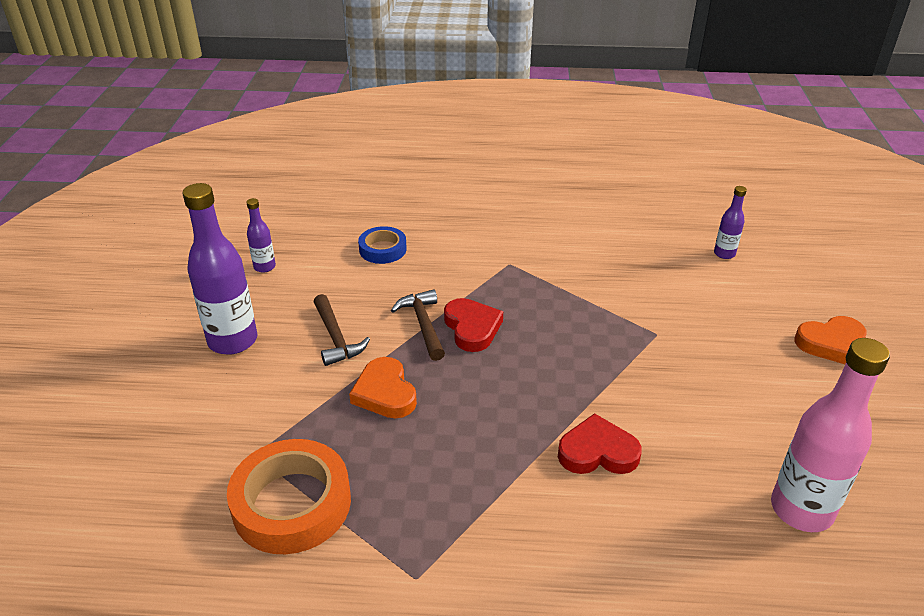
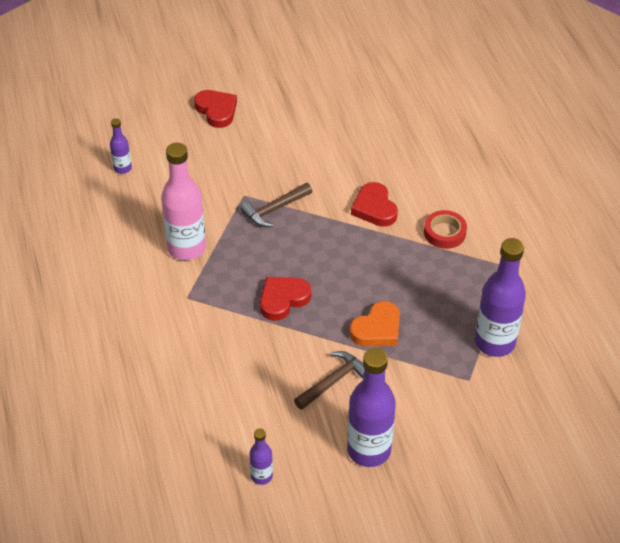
camera: 110 degrees left, 10 degrees up
orange tape [227,439,351,554] -> purple bottle [475,238,526,357]
blue tape [358,226,407,264] -> none
brown hammer [391,289,445,361] -> brown hammer moved to [240,183,312,227]
pink bottle [771,338,890,532] -> pink bottle moved to [161,143,206,260]
orange heart [795,316,867,364] -> red heart [194,90,237,128]
none -> red tape [424,210,467,249]

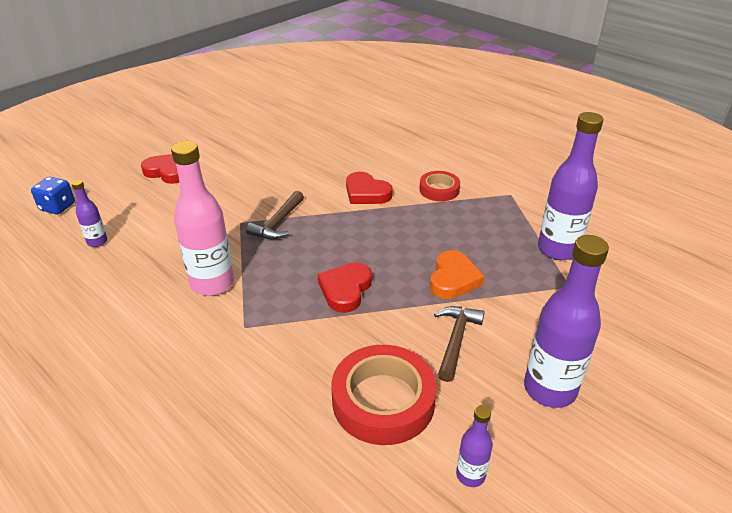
camera: 30 degrees left, 10 degrees down
none -> blue dice [31,177,75,214]
none -> red tape [331,345,437,445]

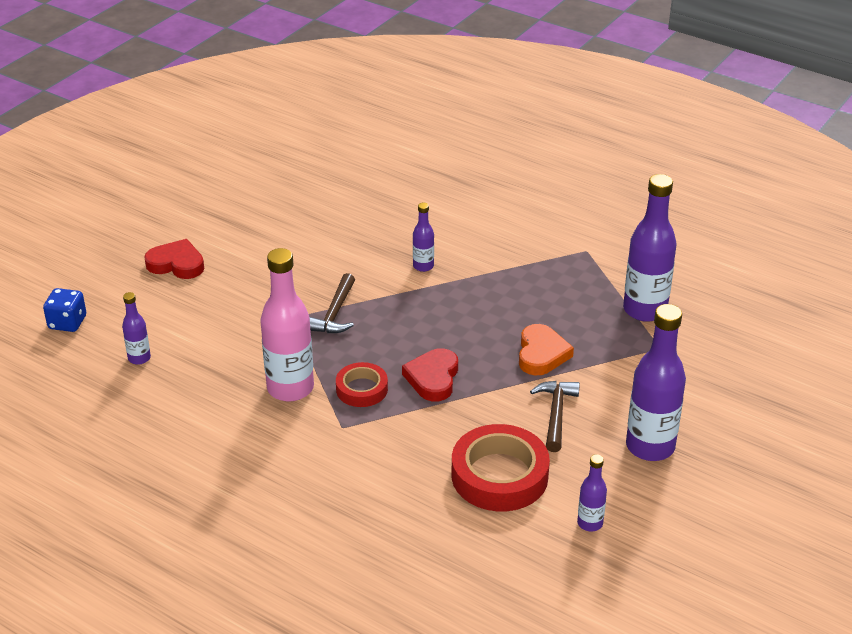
camera: 10 degrees left, 0 degrees up
red heart [346,172,393,204] -> purple bottle [413,203,434,272]
red tape [419,171,460,201] -> red tape moved to [336,362,388,407]

